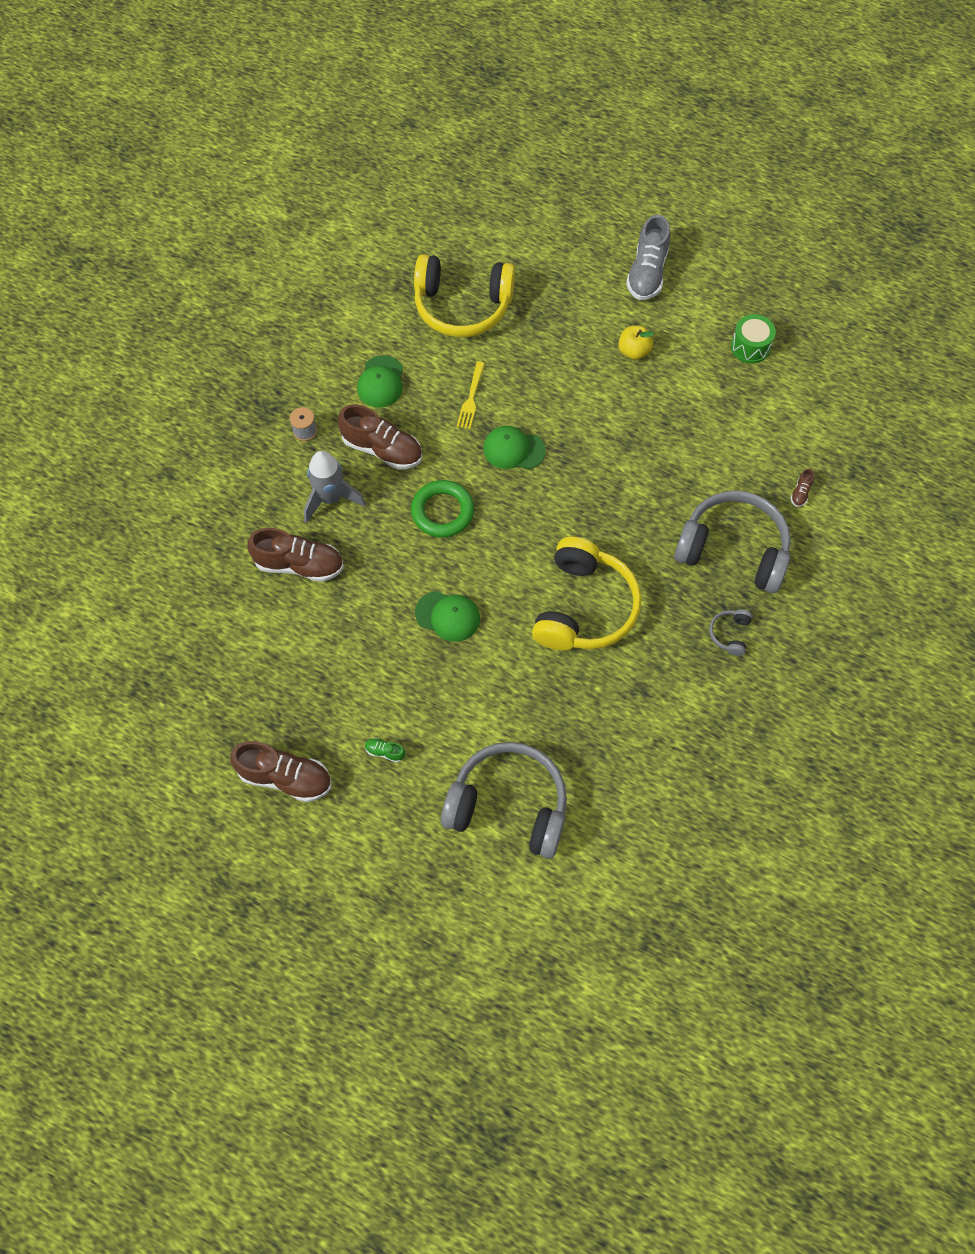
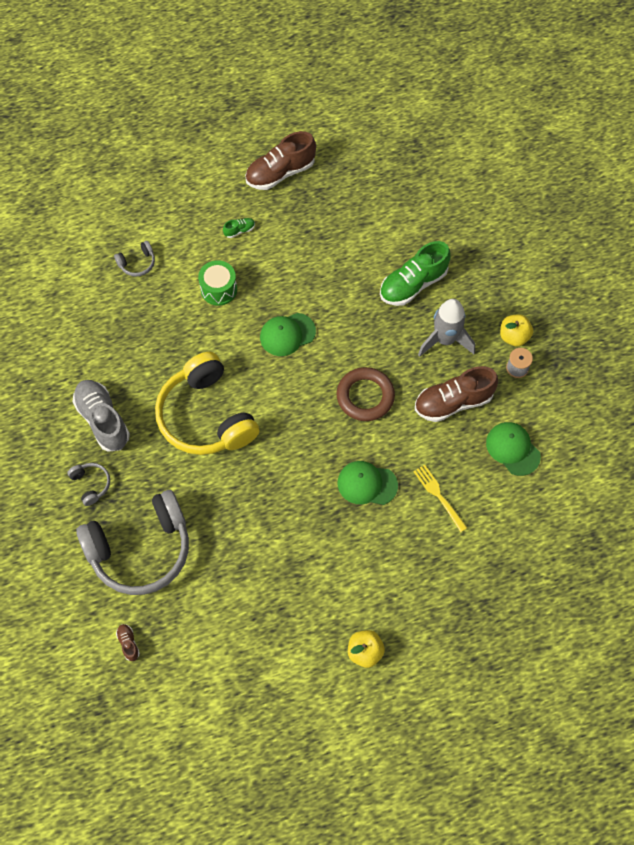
camera: 135 degrees right, 0 degrees up
brown shoe [247,528,344,582] -> green shoe [380,241,451,306]
green ring [411,480,474,538] -> brown ring [337,367,395,421]
yellow headphones [414,254,515,337] -> none
grey headphones [441,742,567,859] -> grey headphones [114,241,155,277], size x0.41
green cap [483,426,545,469] -> green cap turned 135 degrees counterclockwise [337,461,398,505]
grey shoe [626,215,670,300] -> grey shoe moved to [72,380,130,452]
green drum [731,314,776,364] -> green drum moved to [198,260,237,306]
none -> yellow apple [500,314,533,347]

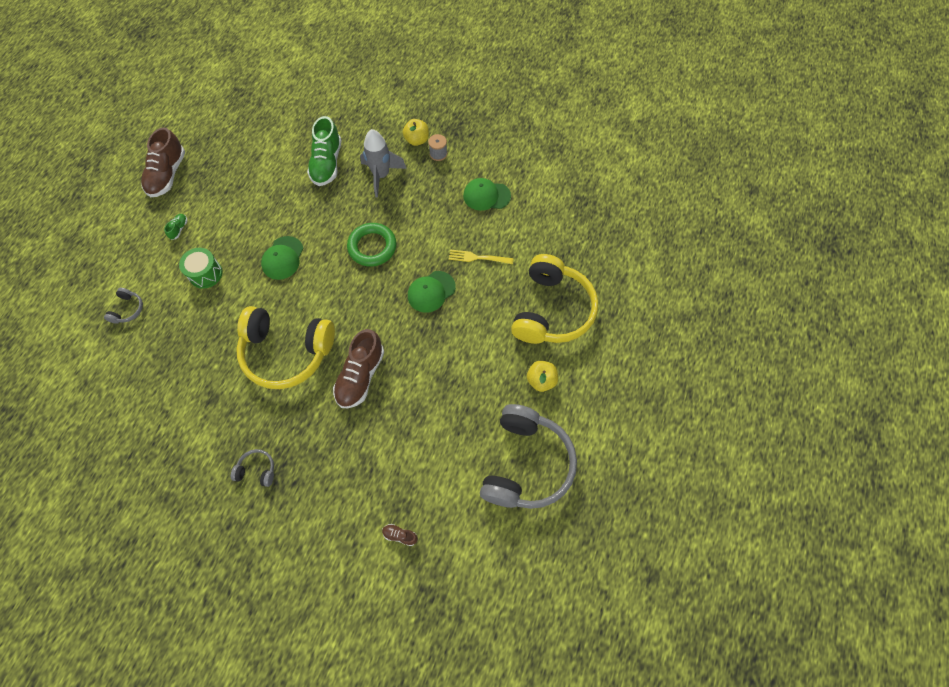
camera: 50 degrees left, 0 degrees up
grey shoe [72,380,130,452] -> none
grey headphones [76,490,189,595] -> grey headphones moved to [480,404,577,509]
brown ring [337,367,395,421] -> green ring [347,223,397,267]
brown shoe [415,366,498,422] -> brown shoe moved to [333,329,384,408]
none -> yellow headphones [511,254,598,344]

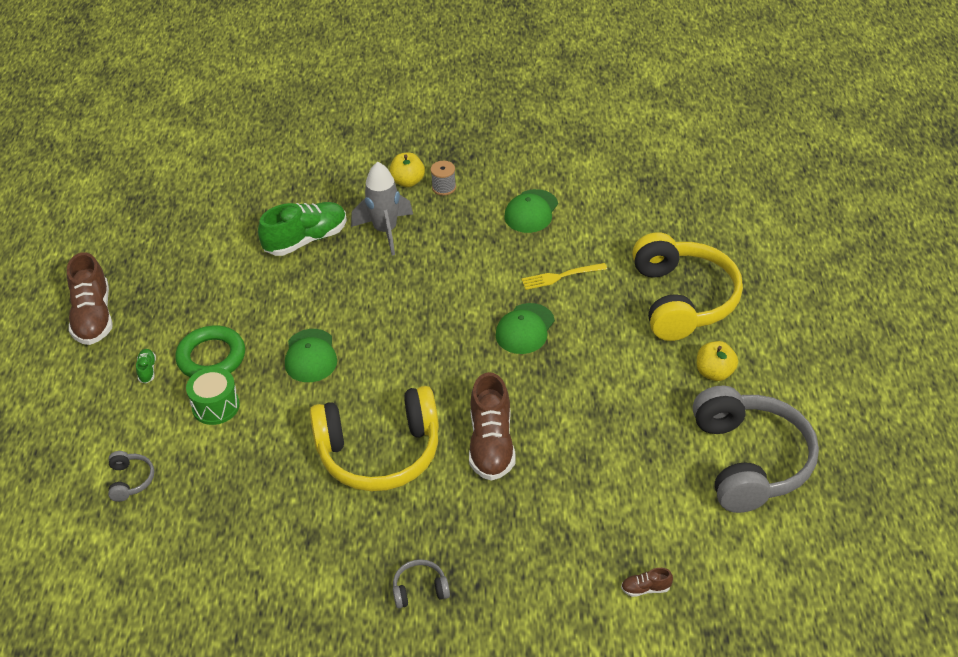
camera: 20 degrees left, 20 degrees down
green shoe [307,116,341,186] -> green shoe turned 105 degrees counterclockwise [258,202,347,256]
green ring [347,223,397,267] -> green ring moved to [175,326,245,377]
green cap [463,178,511,211] -> green cap turned 45 degrees counterclockwise [504,189,558,233]

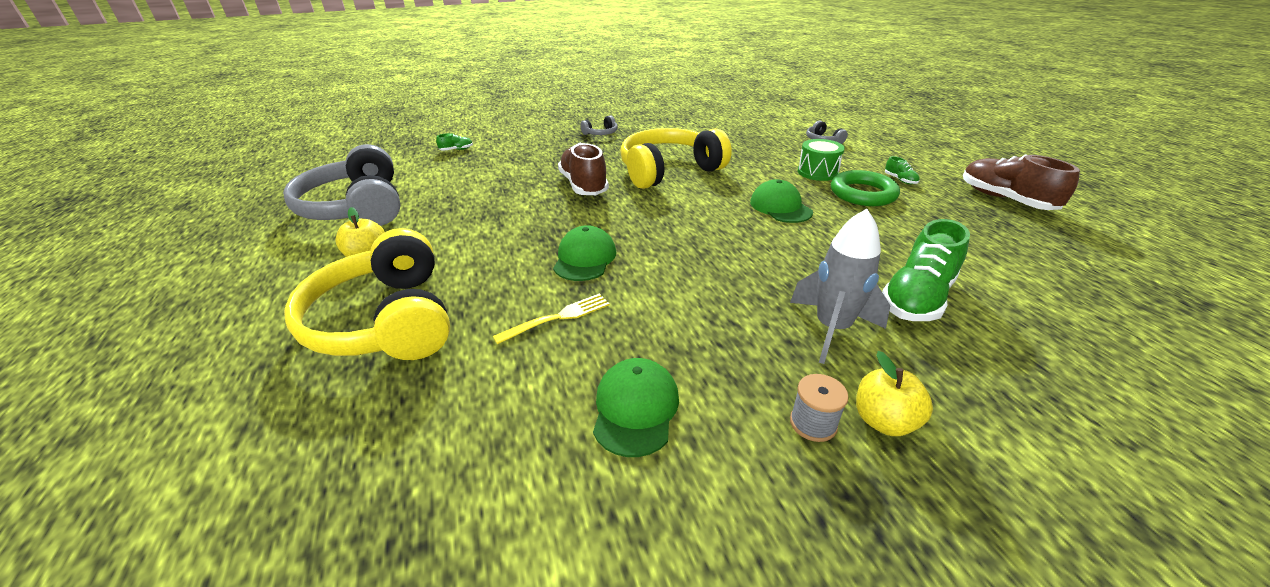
camera: 160 degrees right, 10 degrees down
brown shoe [621,568,673,597] -> green shoe [436,133,473,151]

